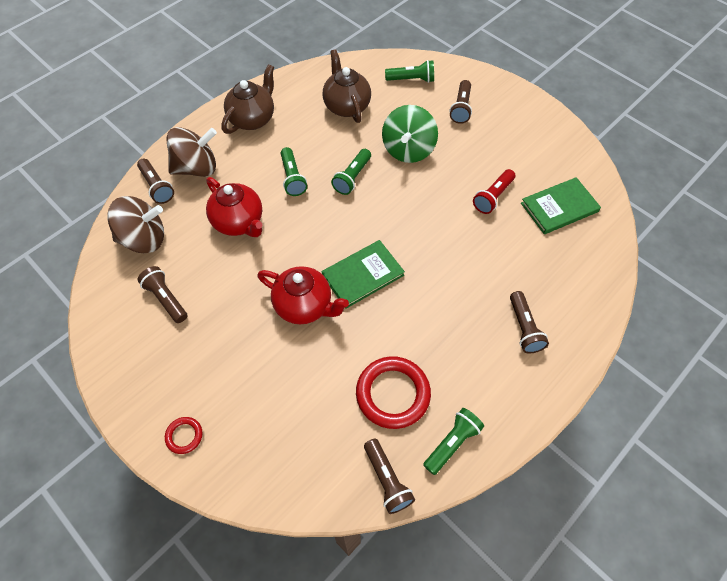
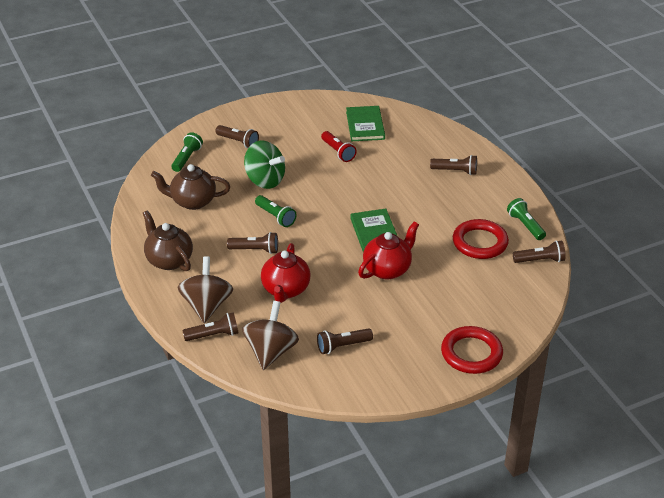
camera: 70 degrees left, 20 degrees down
red ring [165,417,202,454] -> red ring [441,326,503,374], size x2.07
red teapot [206,177,263,237] -> red teapot turned 120 degrees clockwise [261,243,311,303]
green flashlight [281,147,307,196] -> brown flashlight [227,232,278,254]

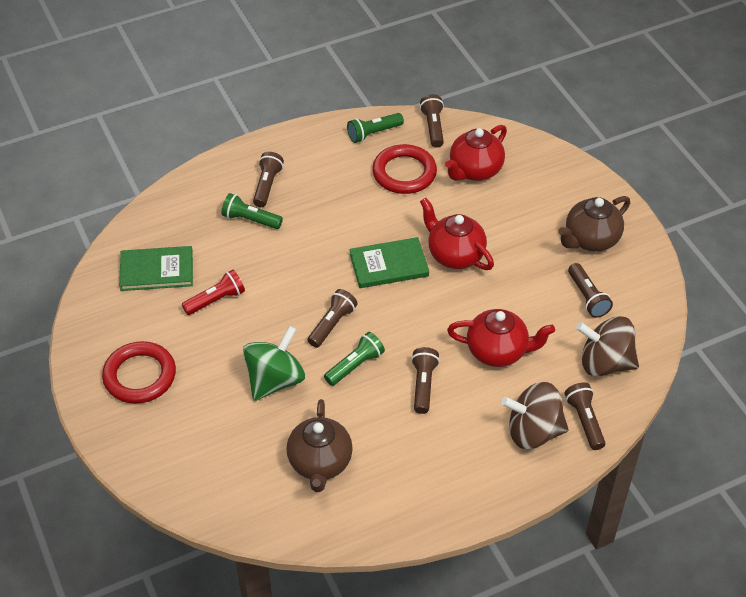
camera: 90 degrees left, 10 degrees up
brown teapot [143,210,193,271] -> brown teapot moved to [558,196,630,251]
green flashlight [171,132,203,172] -> green flashlight moved to [221,193,283,229]
brown flashlight [215,125,259,148] -> brown flashlight moved to [308,289,358,348]
red ring [441,326,503,374] -> red ring moved to [102,341,176,404]
none -> red teapot [445,125,507,181]

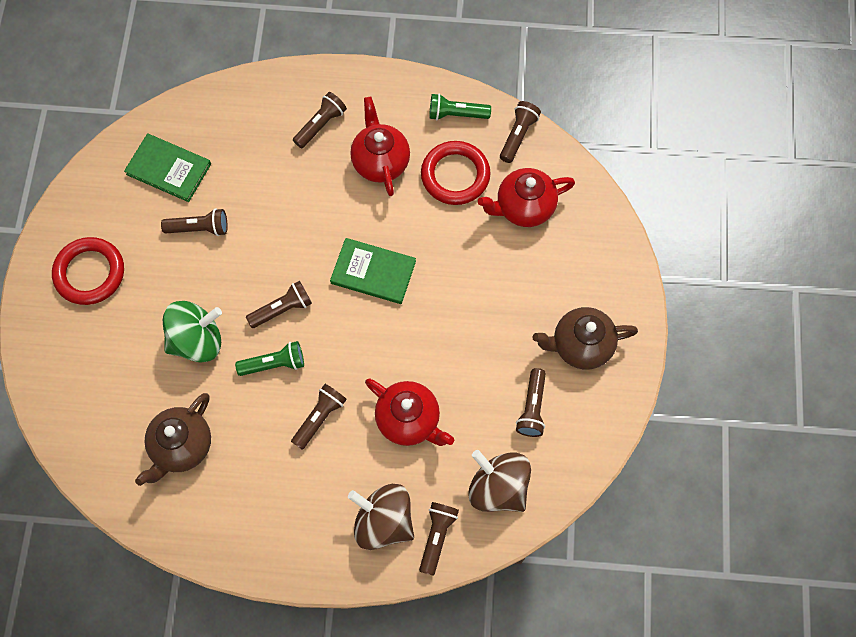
camera: 30 degrees right, 20 degrees up
red flashlight [182,270,245,315] -> brown flashlight [161,208,228,236]
green flashlight [221,193,283,229] -> none
red teapot [420,198,494,270] -> red teapot moved to [350,97,410,196]

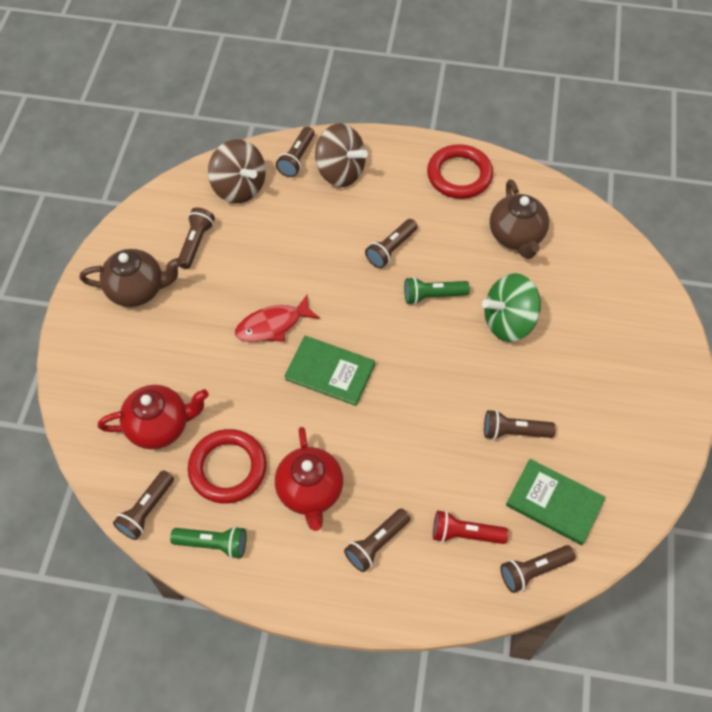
camera: 175 degrees left, 10 degrees down
red ring [52,237,124,305] -> red ring moved to [427,144,493,199]
brown teapot [135,393,211,486] -> brown teapot turned 135 degrees clockwise [490,179,549,259]
brown flashlight [246,281,312,328] -> brown flashlight moved to [500,545,576,593]
red teapot [365,378,454,446] -> none
none -> red fish [235,295,320,342]
none -> red flashlight [433,511,508,544]

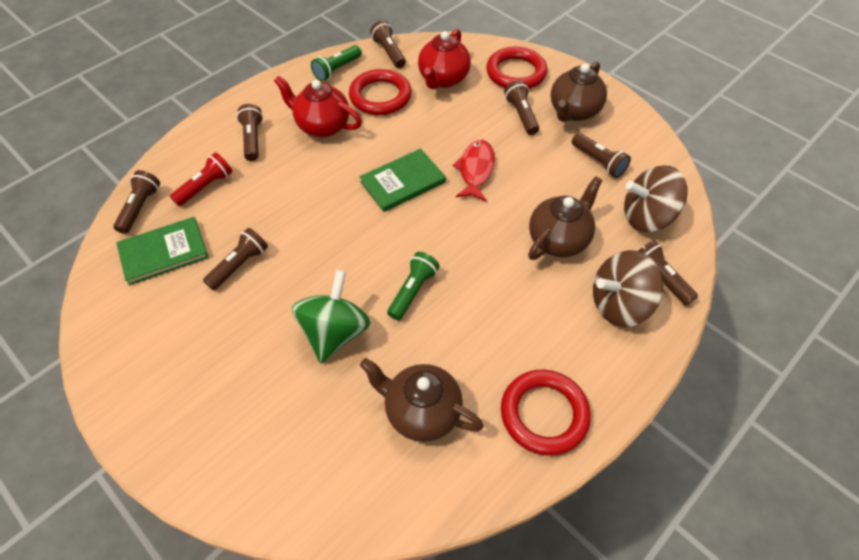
camera: 125 degrees right, 5 degrees down
brown flashlight [365,219,418,268] -> brown flashlight moved to [504,80,539,135]
none -> red ring [486,47,547,89]
none -> brown teapot [528,176,603,260]

